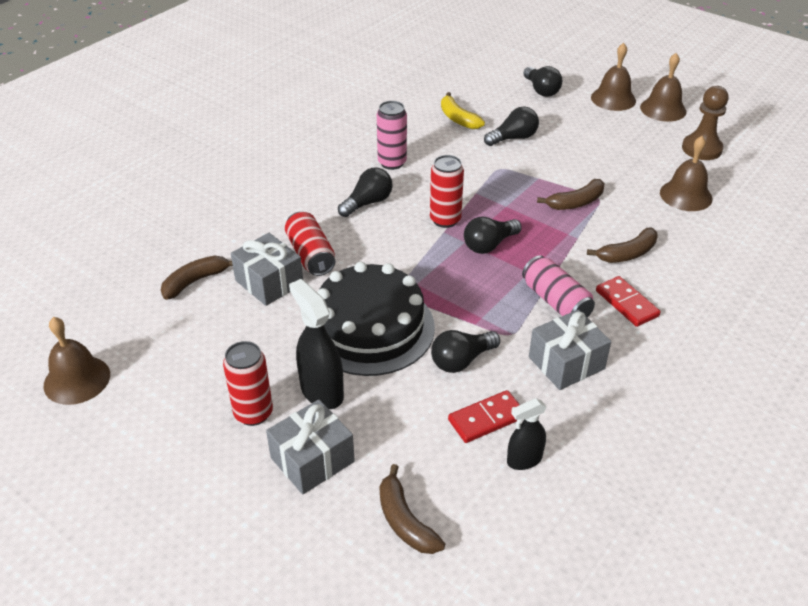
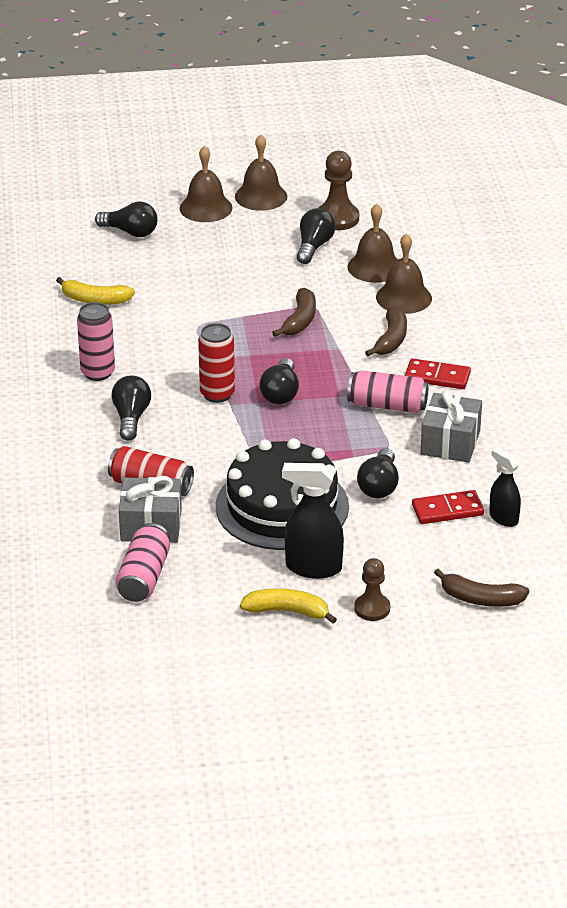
camera: 45 degrees left, 5 degrees down
brown bell [44,317,110,405] -> brown bell moved to [376,233,432,314]
brown banana [161,256,233,300] -> none
red can [223,341,273,426] -> yellow banana [240,588,337,624]
grey gift [266,400,355,495] -> brown pawn [354,558,390,621]
red domino [448,390,520,443] -> red domino turned 60 degrees clockwise [412,490,484,524]
black light bulb [484,106,539,146] -> black light bulb moved to [297,208,336,264]
black spray bottle [507,398,546,470] -> black spray bottle turned 120 degrees clockwise [489,448,521,527]
none -> pink can [115,523,170,602]

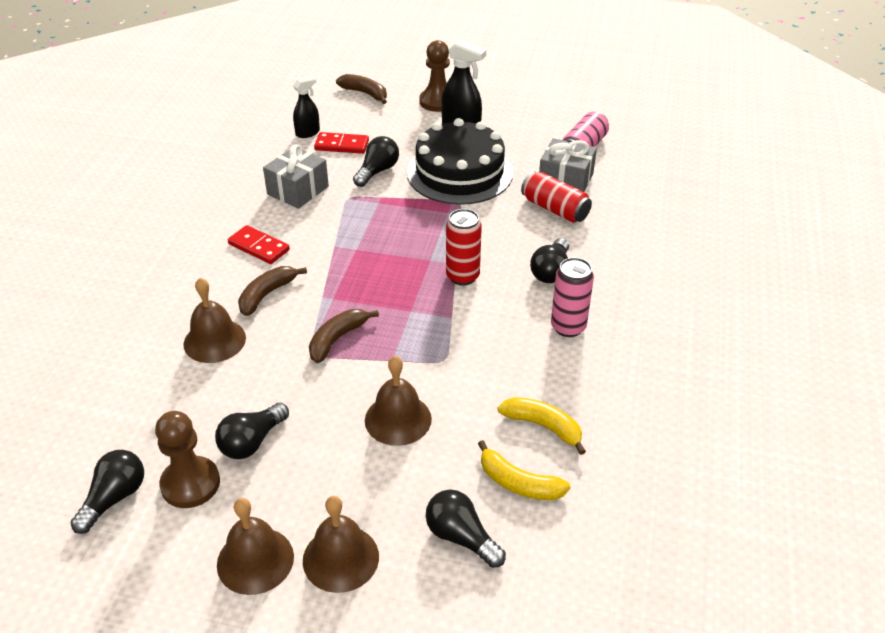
camera: 160 degrees left, 5 degrees up
yellow banana [240,588,337,624] -> yellow banana moved to [478,440,571,500]
black light bulb [259,358,299,404] -> black light bulb moved to [70,450,144,534]
brown bell [347,204,398,283] -> brown bell moved to [365,356,432,446]
pink can [347,370,429,413] -> none
brown pawn [354,558,390,621] -> brown pawn [419,40,450,112], size x1.51
black spray bottle [489,448,521,527] -> black spray bottle turned 105 degrees counterclockwise [293,76,320,138]

